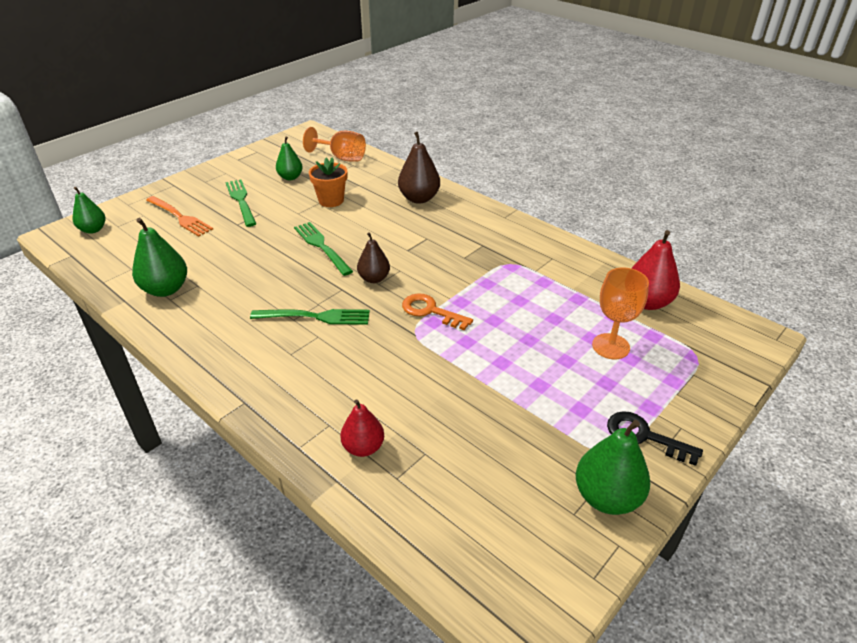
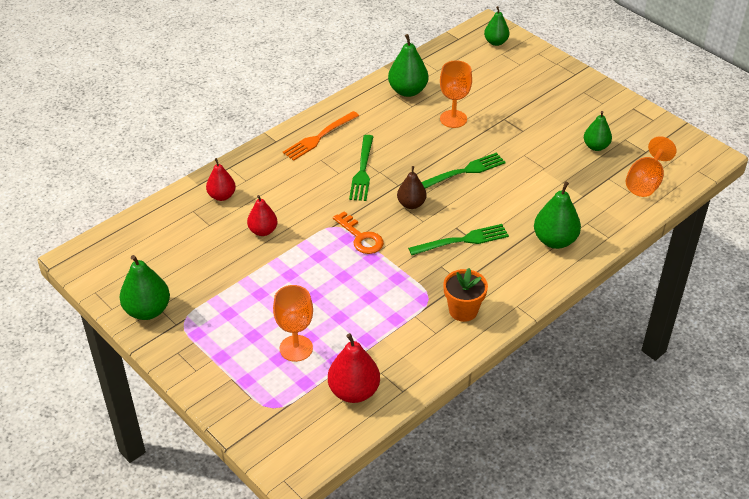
camera: 95 degrees right, 5 degrees up
orange fork [146,196,213,237] -> orange fork moved to [283,111,359,161]
green fork [225,180,256,227] -> green fork moved to [408,224,509,255]
orange flower pot [309,157,347,207] -> orange flower pot moved to [443,268,488,322]
brown pear [398,132,440,204] -> green pear [534,181,581,249]
orange key [402,293,473,330] -> orange key turned 105 degrees clockwise [333,211,384,254]
black key [607,411,703,466] -> none
none -> red pear [247,195,278,236]
none -> orange goblet [440,60,472,128]

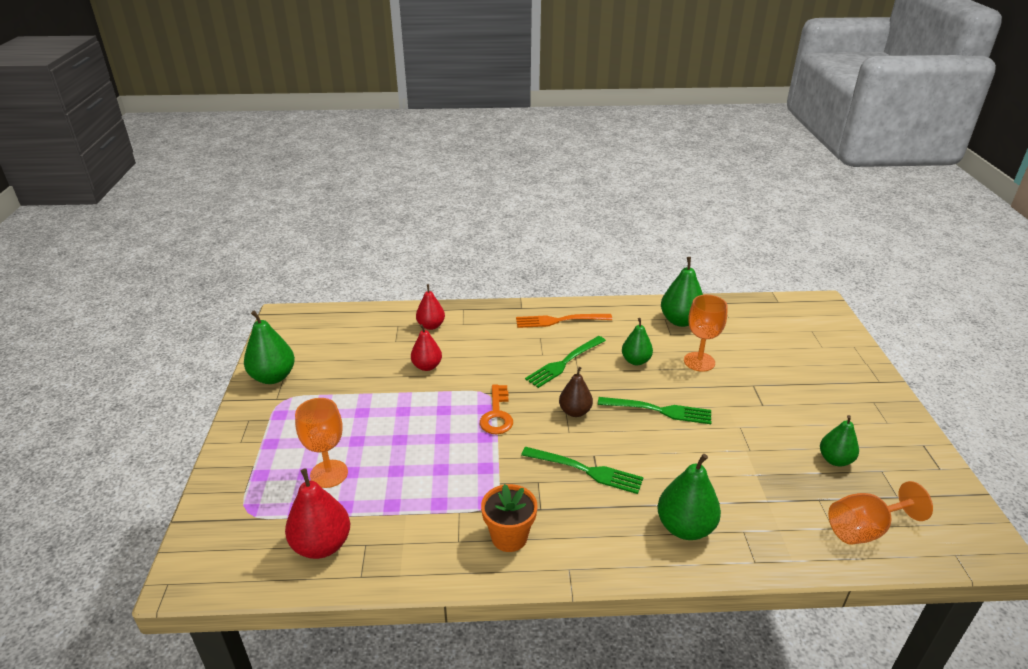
camera: 40 degrees right, 10 degrees down
green pear [484,6,510,46] -> green pear moved to [622,318,653,365]

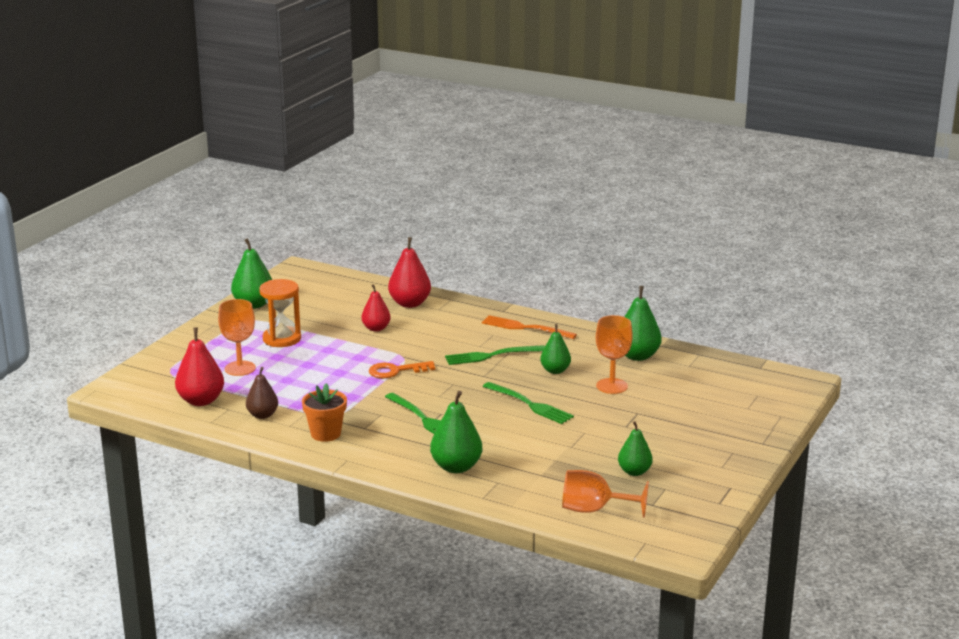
camera: 30 degrees right, 10 degrees down
red pear [416,284,445,330] -> red pear [388,237,431,308], size x1.52
orange key [480,384,513,434] -> orange key turned 45 degrees clockwise [369,361,435,378]
brown pear [559,367,593,417] -> brown pear moved to [246,367,278,419]
none -> orange hourglass [259,279,301,347]

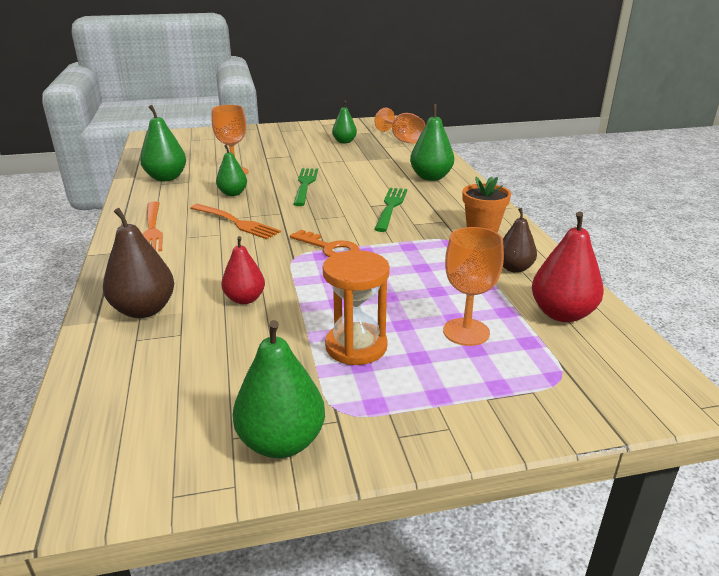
camera: 130 degrees left, 5 degrees up
red pear [388,237,431,308] -> brown pear [103,208,174,318]
green fork [445,345,545,365] -> orange fork [191,204,281,239]

